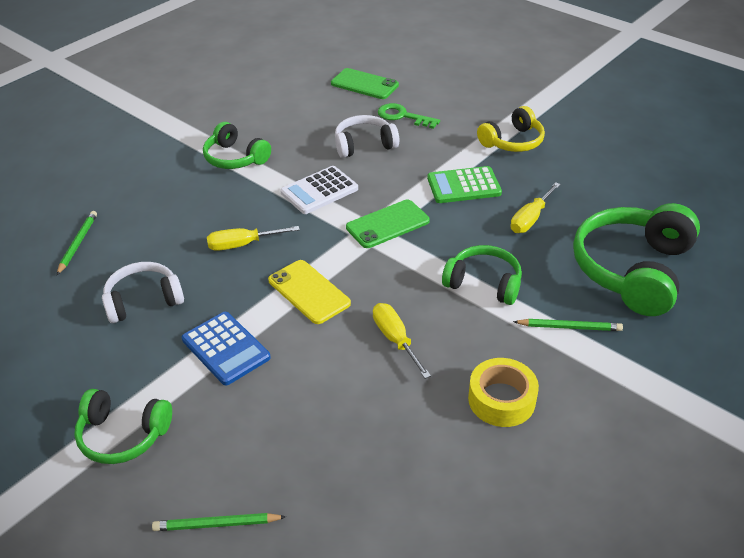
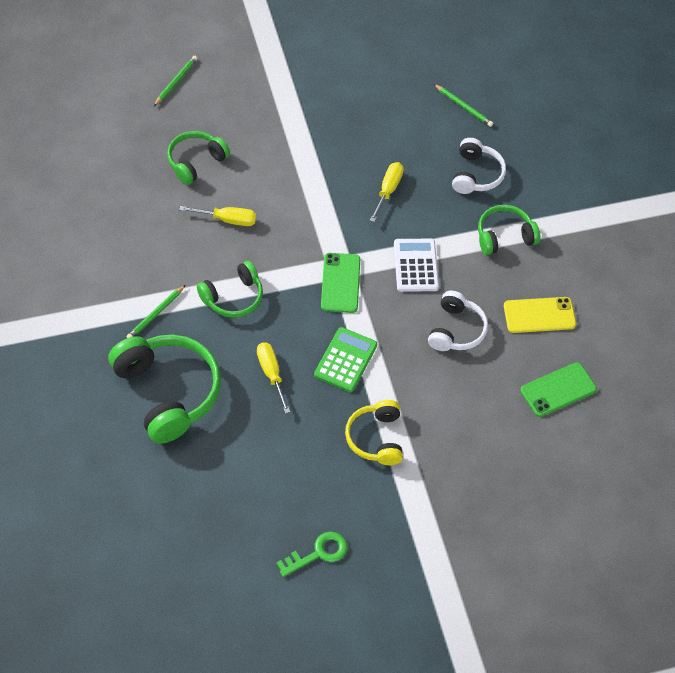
camera: 120 degrees right, 15 degrees up
green headphones [74,389,172,464] -> green headphones moved to [167,131,230,185]
white headphones [102,262,184,323] -> white headphones moved to [452,138,506,194]
blue calculator [182,312,271,386] -> none
yellow phone [268,260,351,324] -> yellow phone moved to [504,297,576,333]
green key [378,103,440,129] -> green key moved to [276,531,348,577]
yellow tape [468,358,539,427] -> none

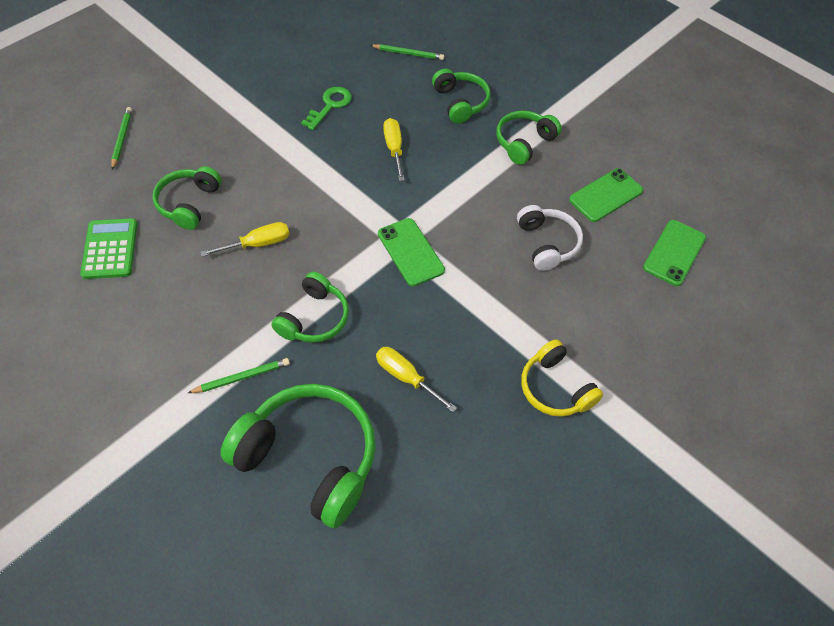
camera: 30 degrees left, 0 degrees up
green pencil [126,285,185,338] -> green pencil turned 120 degrees counterclockwise [188,358,290,393]
green key [276,531,348,577] -> green key moved to [301,87,352,130]
green calculator [314,327,377,392] -> green calculator moved to [80,218,137,279]
white calculator [394,239,439,292] -> none
white headphones [452,138,506,194] -> green headphones [432,69,490,124]
yellow phone [504,297,576,333] -> green phone [569,168,643,222]

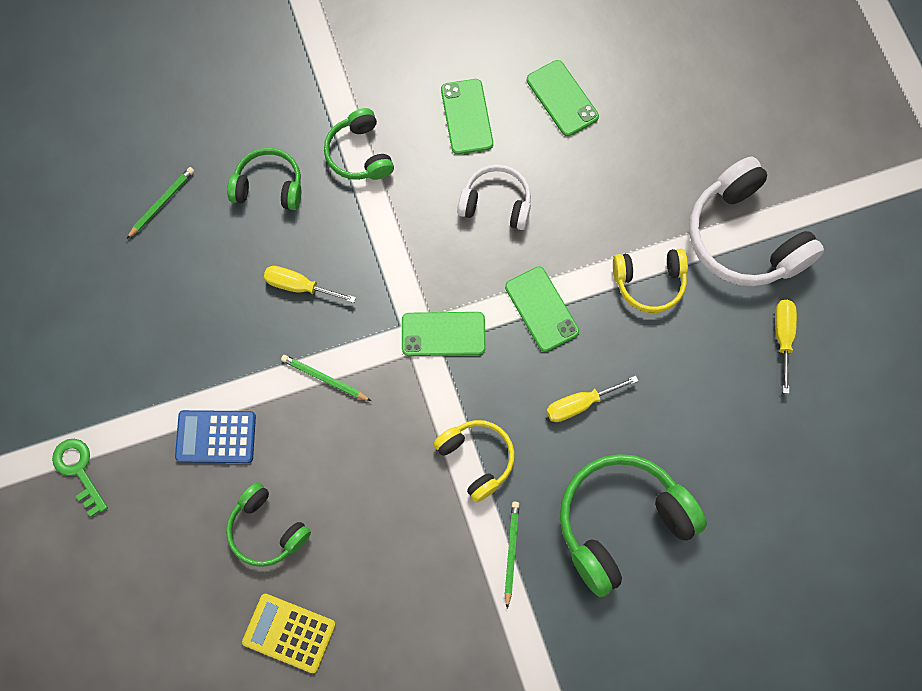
camera: 60 degrees left, 15 degrees up
green calculator [80,218,137,279] -> yellow calculator [242,594,336,673]
green pencil [111,107,132,170] -> green pencil moved to [281,355,371,401]
yellow screwdriver [201,222,290,257] -> yellow screwdriver moved to [775,300,797,394]
green headphones [271,272,349,343] -> yellow headphones [433,420,515,503]
green key [301,87,352,130] -> green key moved to [52,439,108,517]
none -> blue calculator [175,410,256,463]
none -> green phone [505,266,579,352]
none -> white headphones [689,156,824,286]

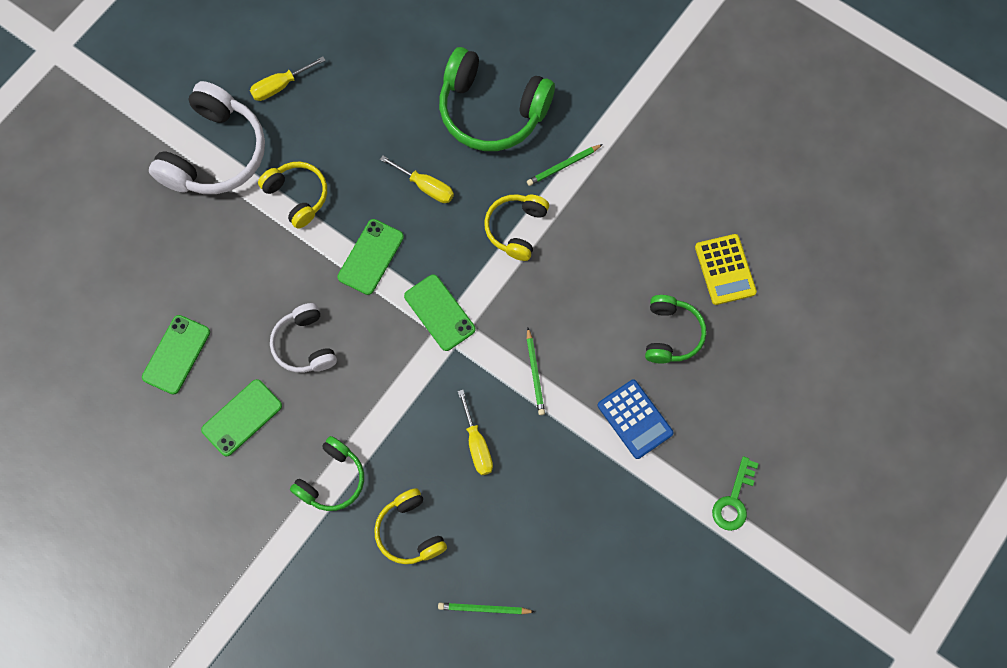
camera: 125 degrees left, 0 degrees up
green headphones [227,148,301,210] -> yellow headphones [374,488,447,564]

